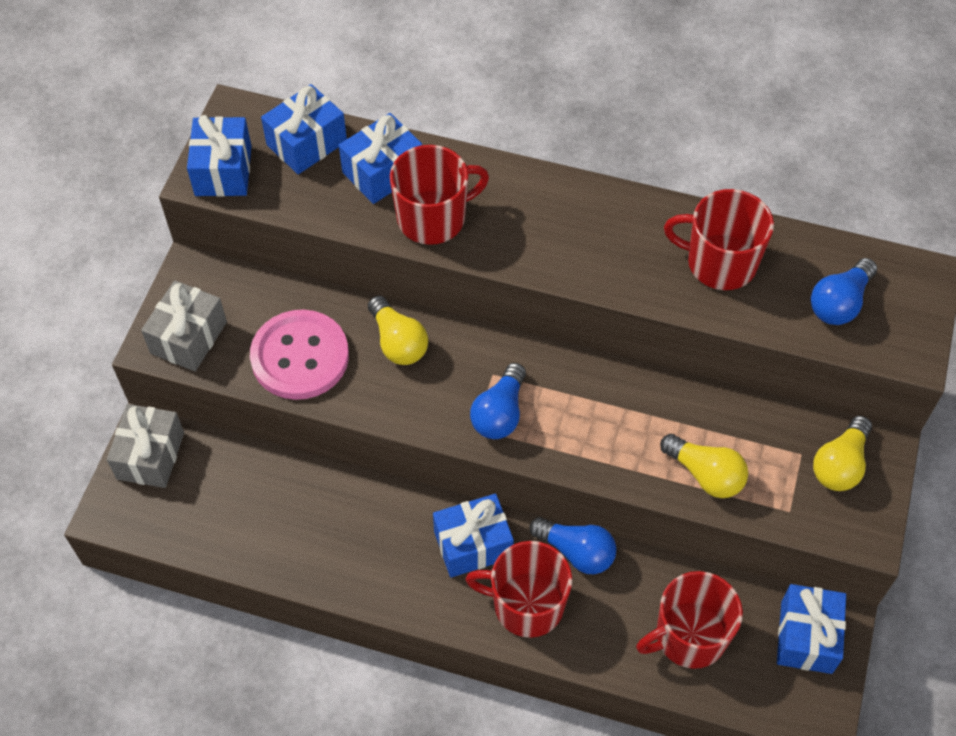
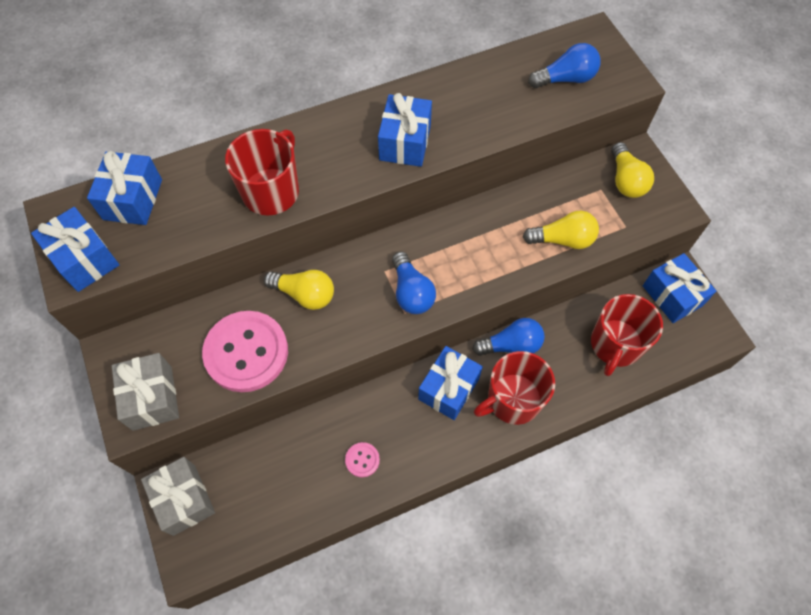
camera: 40 degrees left, 5 degrees up
blue gift [339,113,422,204] -> blue gift moved to [378,93,432,167]
red mug [664,189,774,290] -> none
blue light bulb [811,258,877,325] -> blue light bulb turned 105 degrees counterclockwise [528,43,601,88]
none -> pink button [345,442,380,477]

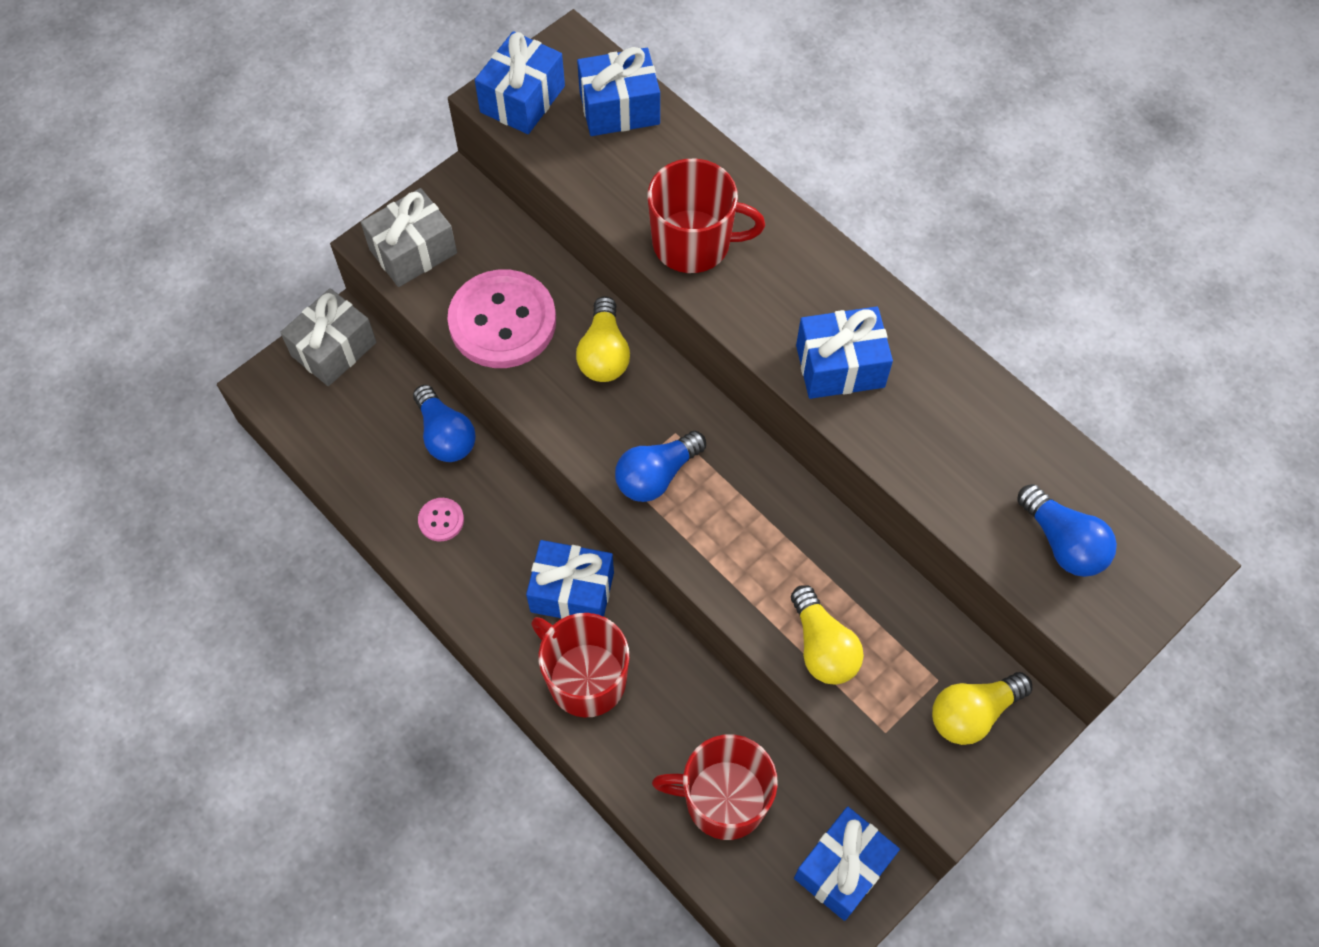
camera: 70 degrees right, 0 degrees up
blue light bulb [472,318,545,356] -> blue light bulb moved to [413,385,476,462]

